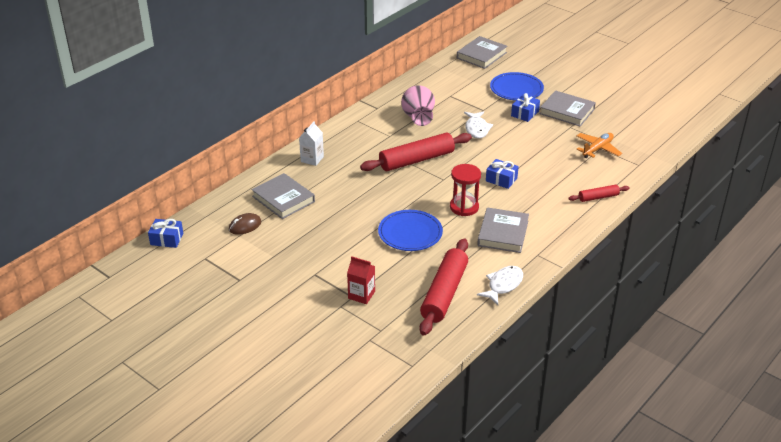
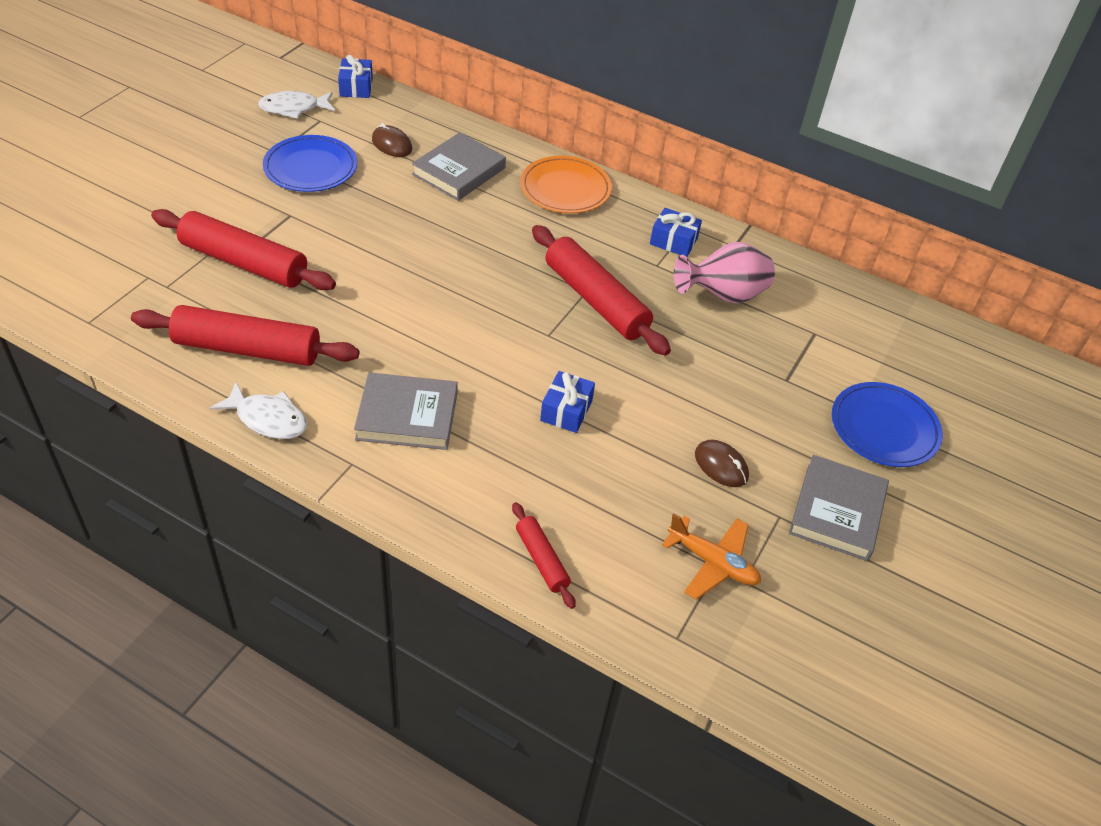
camera: 75 degrees right, 10 degrees up
white carton [299,121,324,166] -> orange plate [520,156,612,213]
red carton [347,256,375,304] -> red rolling pin [151,209,336,290]
blue plate [378,210,443,251] -> blue plate moved to [263,135,357,192]
red hourglass [450,164,481,216] -> none
grey book [457,36,508,69] -> none
white fish [464,111,493,139] -> white fish moved to [258,91,335,119]
blue gift [511,93,540,122] -> blue gift moved to [650,208,702,257]
none -> brown mouse [695,439,749,487]

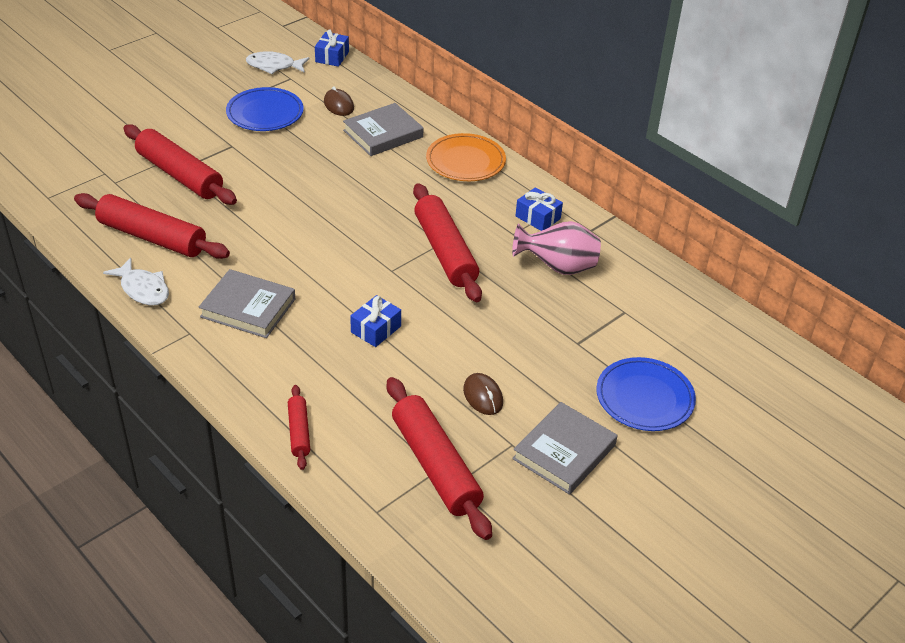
camera: 20 degrees right, 5 degrees down
orange plane [662,513,761,600] -> red rolling pin [387,377,492,540]

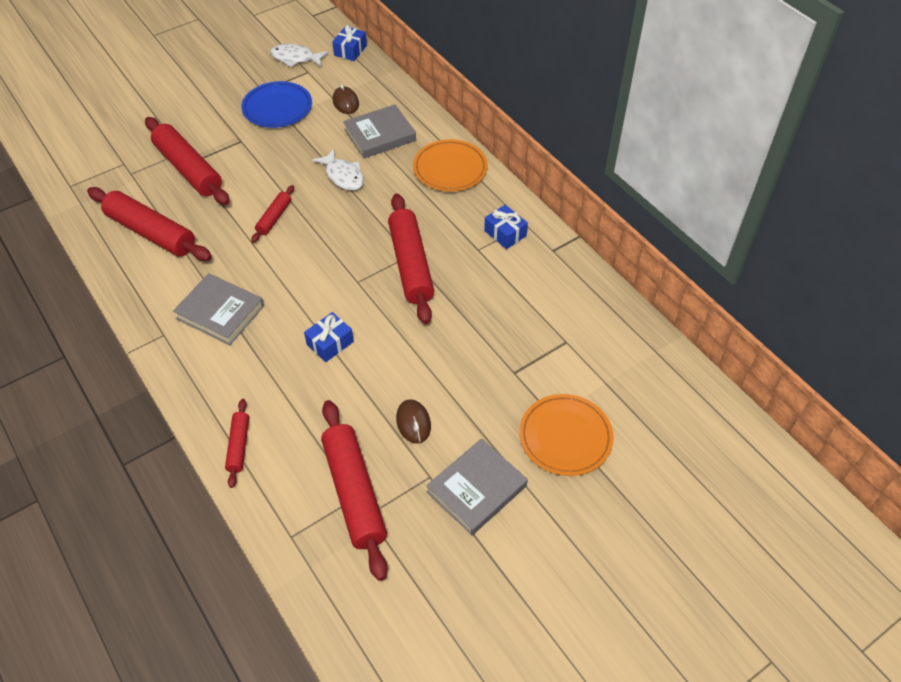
camera: 10 degrees right, 10 degrees up
white fish [103,257,169,306] -> white fish moved to [312,149,364,190]
pink vase [512,221,601,275] -> none
blue plate [596,357,696,431] -> orange plate [519,394,614,476]
none -> red rolling pin [251,185,294,243]

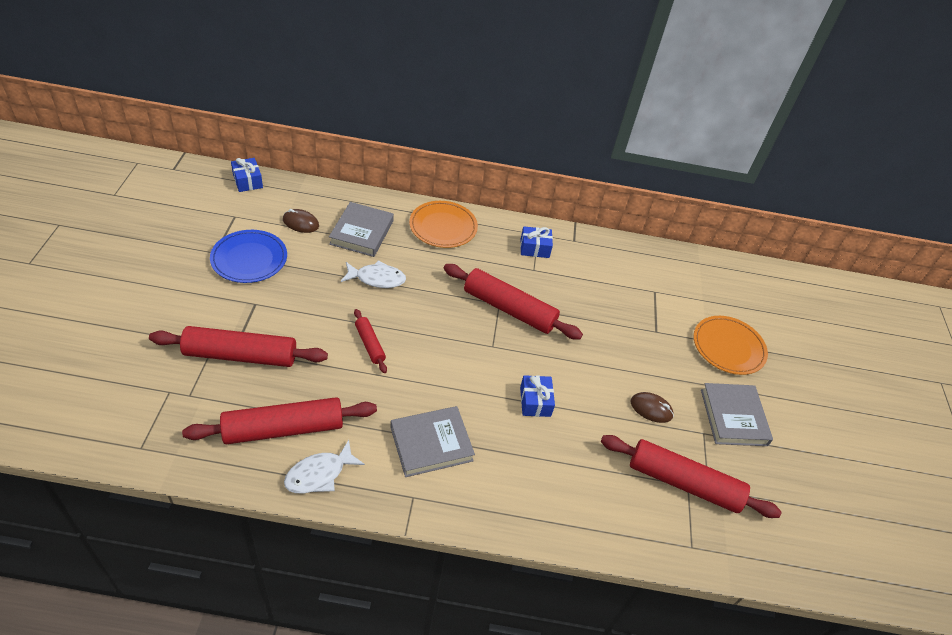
camera: 55 degrees left, 5 degrees down
red rolling pin [225,399,249,488] -> none
white fish [270,44,329,67] -> white fish moved to [284,440,365,493]

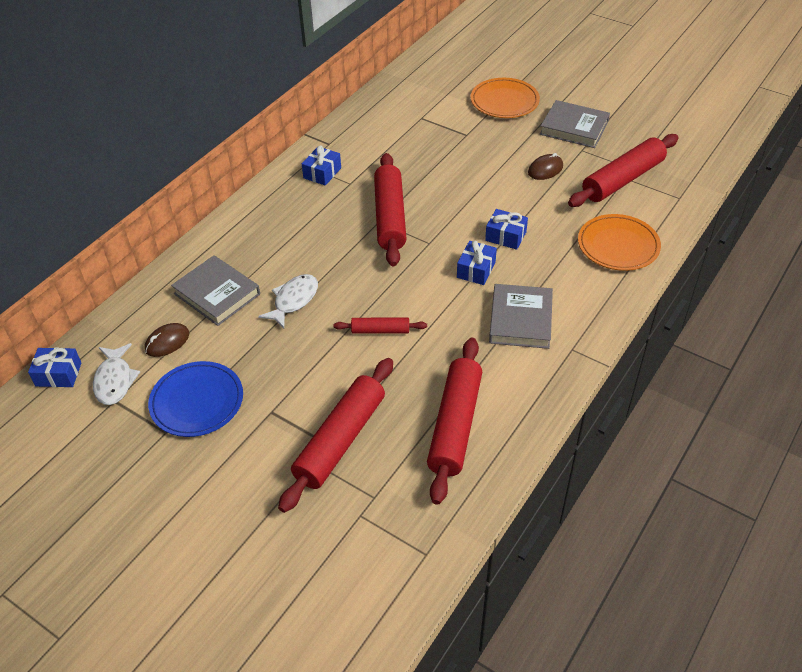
camera: 55 degrees left, 0 degrees up
white fish [284,440,365,493] -> white fish moved to [93,343,140,405]
orange plate [409,201,478,248] -> orange plate moved to [578,214,661,271]
red rolling pin [444,264,583,340] -> red rolling pin turned 60 degrees counterclockwise [374,153,406,266]
none -> blue gift [457,241,497,285]

